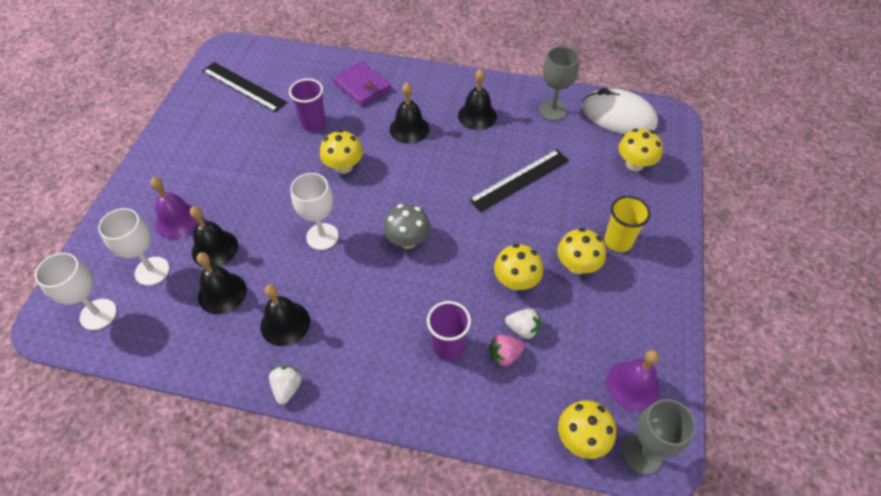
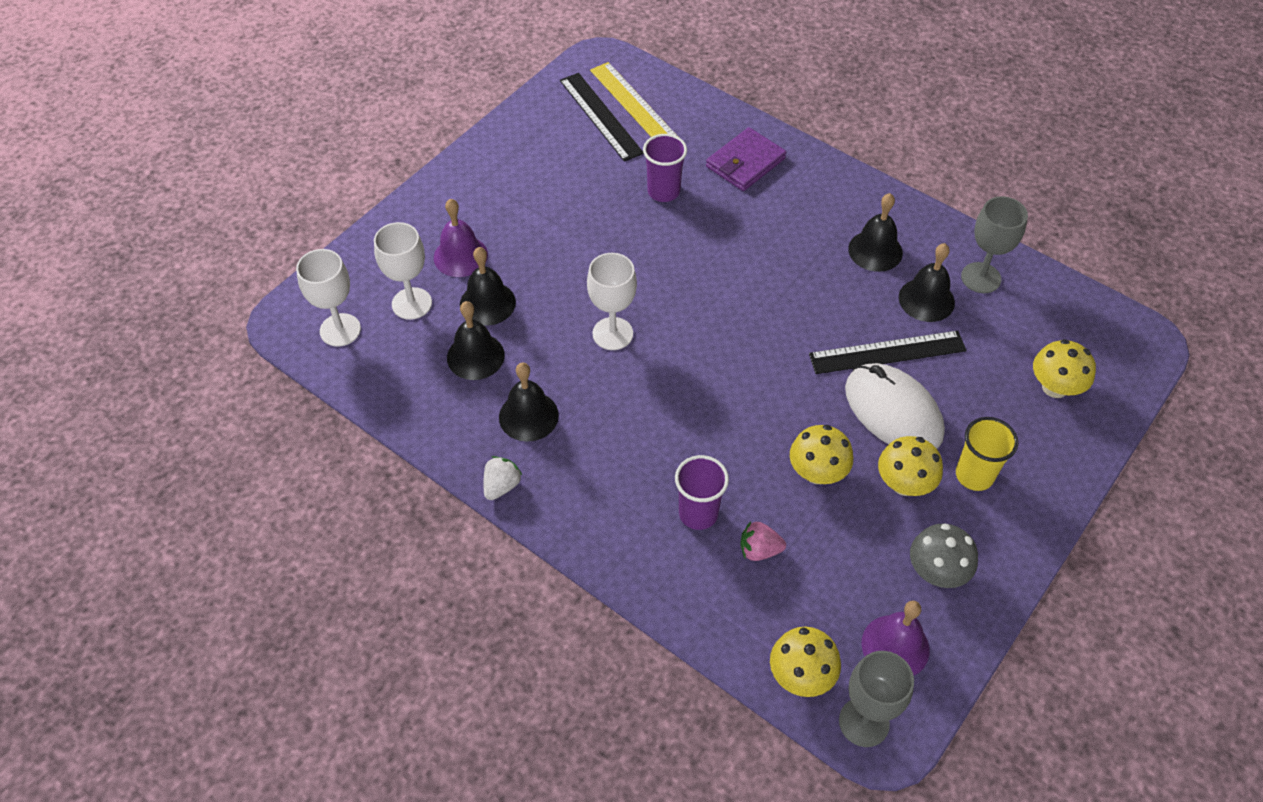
camera: 25 degrees right, 0 degrees up
yellow mushroom [320,130,363,174] -> none
purple wallet [333,61,391,107] -> purple wallet turned 60 degrees clockwise [706,127,786,191]
grey mushroom [383,204,430,249] -> grey mushroom moved to [910,524,978,588]
black bell [390,83,429,144] -> black bell moved to [899,243,955,322]
white strawberry [505,309,541,340] -> none
white mouse [582,88,658,134] -> white mouse moved to [845,363,945,449]
none -> yellow ruler [590,62,678,137]

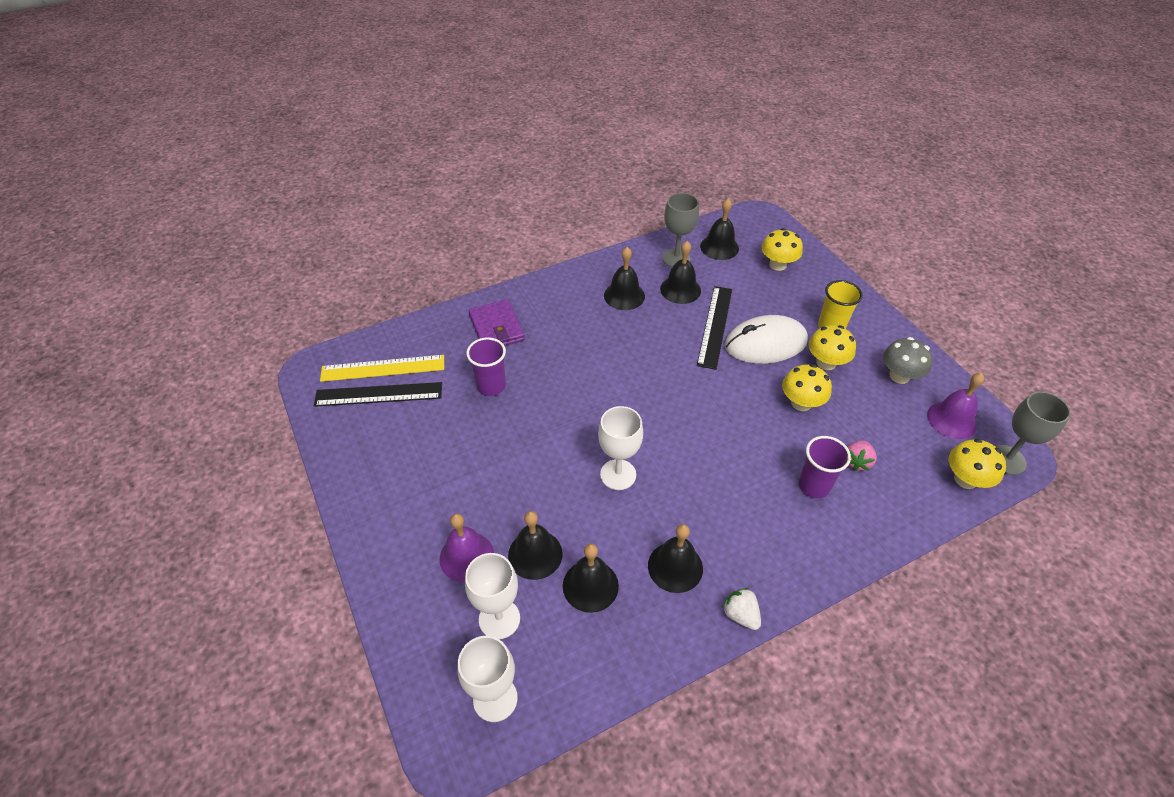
camera: 65 degrees left, 5 degrees down
none -> black bell [700,199,739,260]

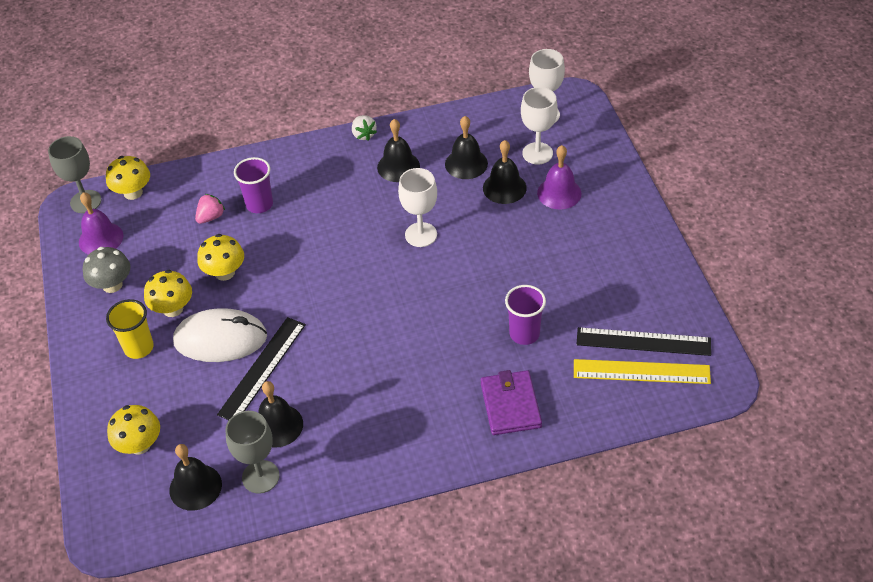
camera: 165 degrees left, 0 degrees up
black bell [604,247,645,310] -> none

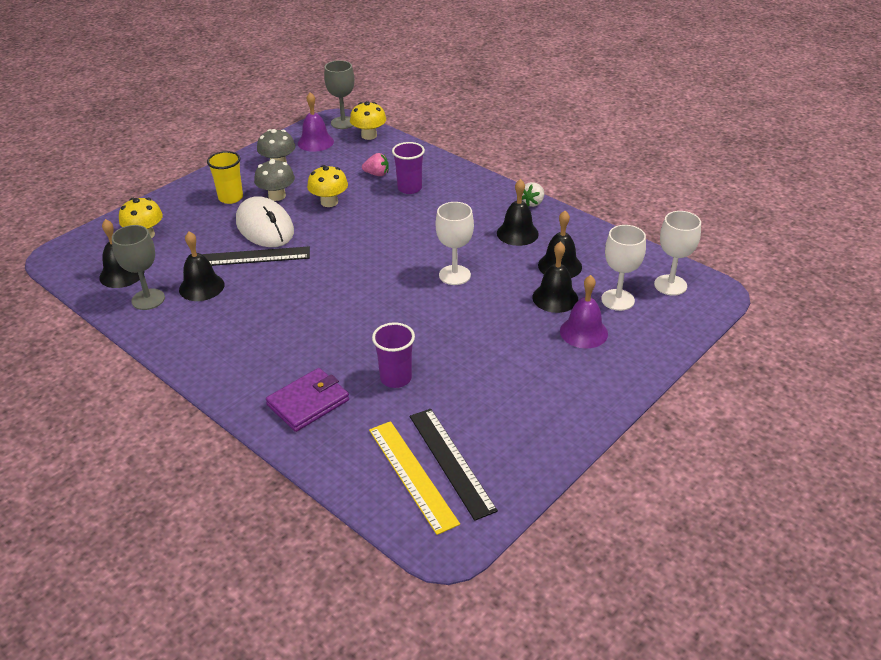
camera: 55 degrees right, 10 degrees down
yellow mushroom [144,270,192,317] -> grey mushroom [254,159,295,201]

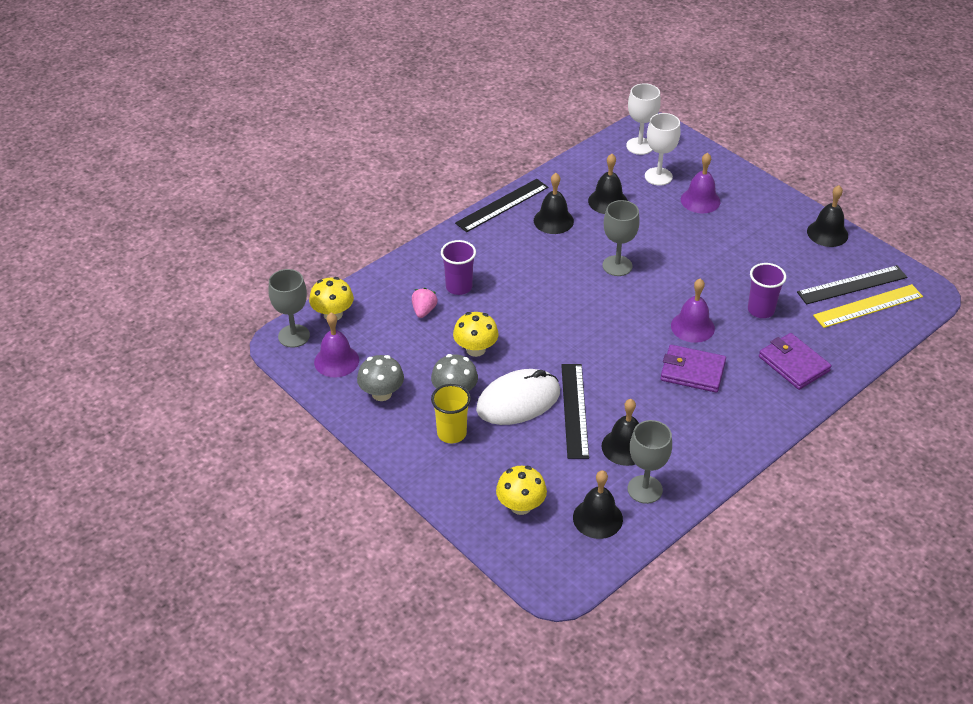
camera: 85 degrees left, 5 degrees up
white goblet [436,202,474,285] -> grey goblet [603,200,640,276]
white strawberry [522,182,544,207] -> black ruler [455,179,548,232]
black bell [532,242,578,313] -> black bell moved to [807,185,848,247]
none -> purple wallet [660,345,726,393]
none -> purple bell [671,278,715,343]

